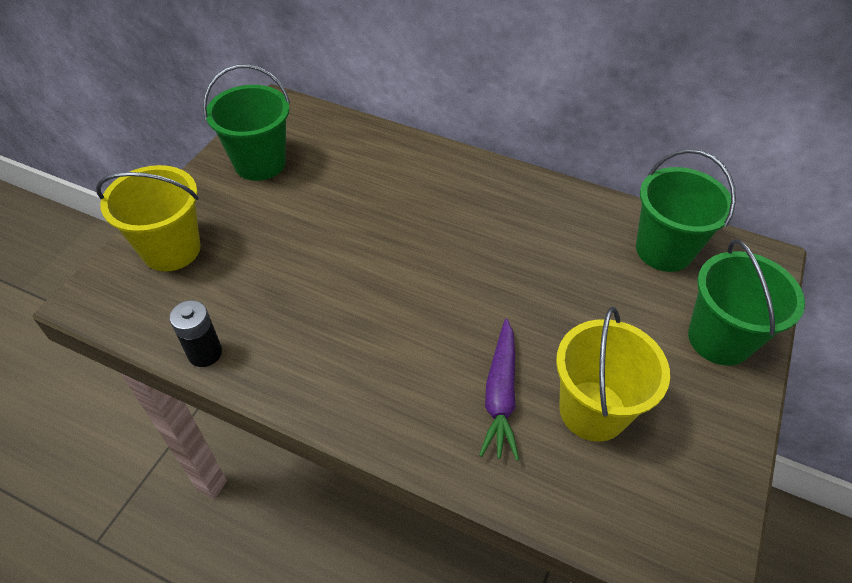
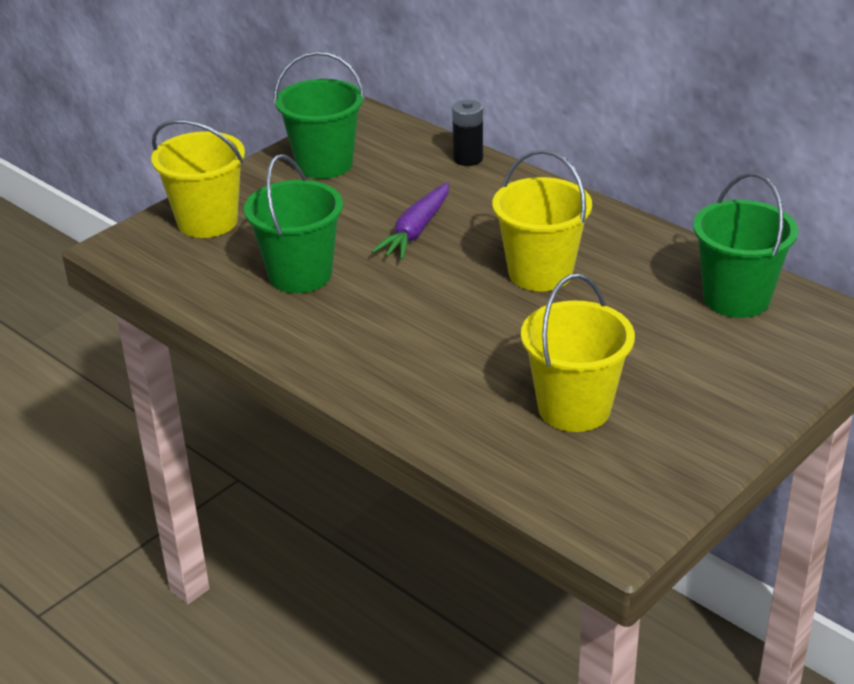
camera: 20 degrees right, 15 degrees down
black battery [169,300,222,367] -> black battery moved to [452,100,483,166]
purple carrot [479,319,519,461] -> purple carrot moved to [371,182,449,260]
green bucket [688,239,805,366] -> green bucket moved to [244,154,343,293]
none -> yellow bucket [493,150,592,291]

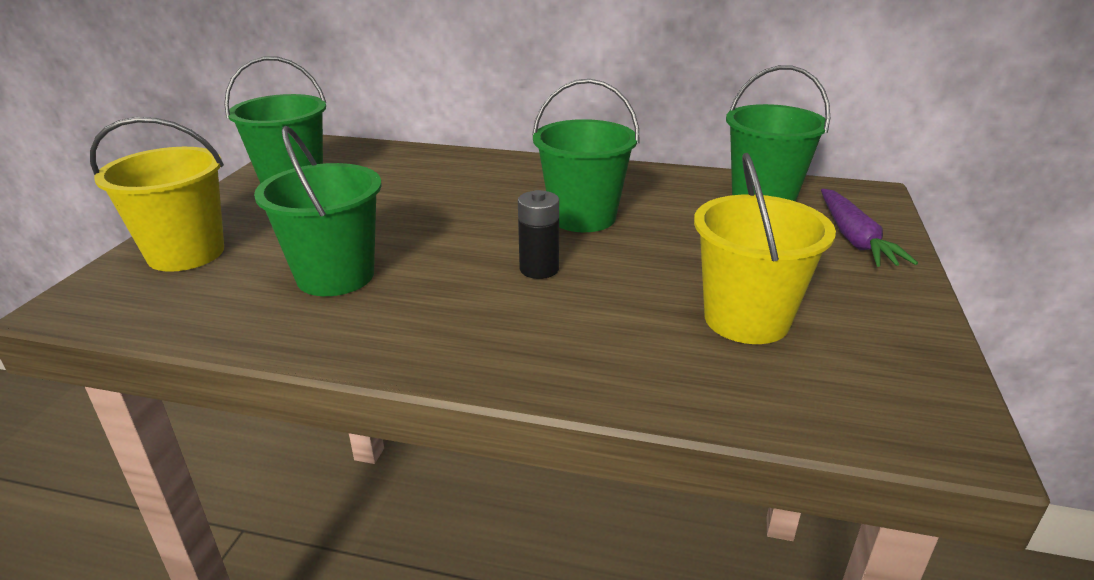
camera: 30 degrees left, 5 degrees down
purple carrot [371,182,449,260] -> purple carrot moved to [821,188,918,267]
black battery [452,100,483,166] -> black battery moved to [518,190,559,279]
yellow bucket [493,150,592,291] -> green bucket [532,79,640,232]

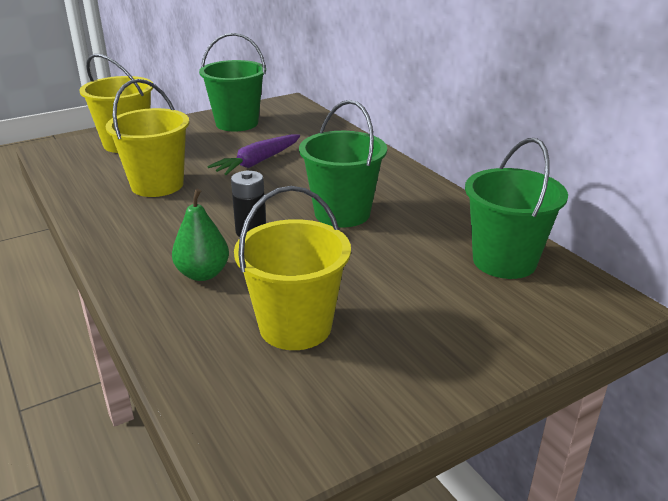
camera: 45 degrees right, 0 degrees up
green bucket [254,126,382,296] -> yellow bucket [106,79,189,197]
purple carrot [821,188,918,267] -> purple carrot moved to [207,135,300,175]
none -> green pear [172,189,229,281]

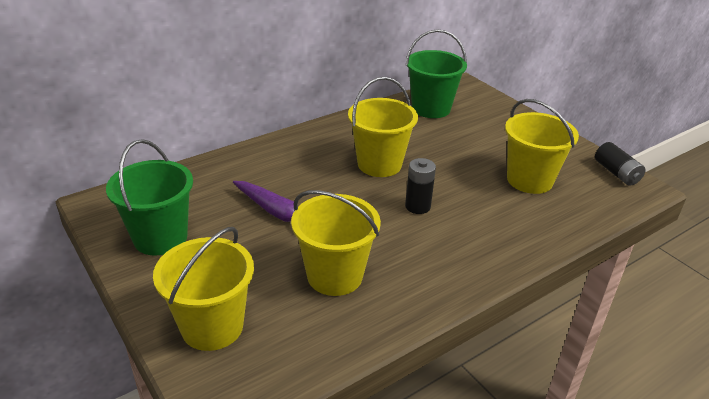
camera: 95 degrees left, 5 degrees up
green pear [172,189,229,281] -> none
green bucket [299,100,387,227] -> yellow bucket [348,77,418,177]
none -> black battery [595,142,645,186]

